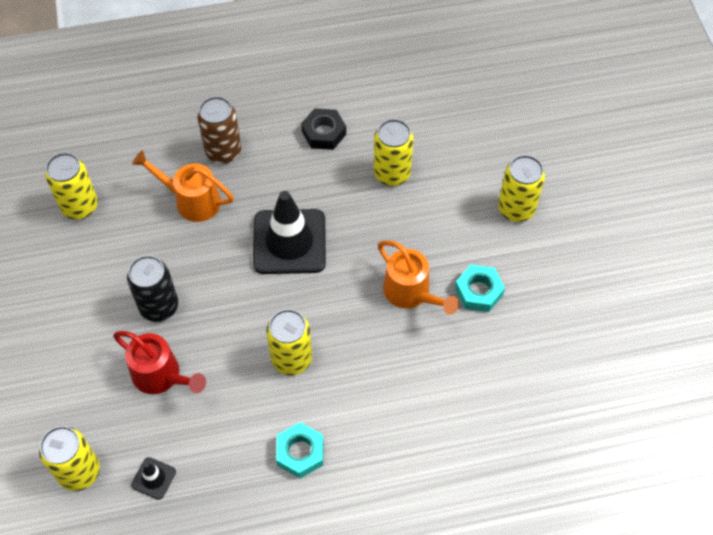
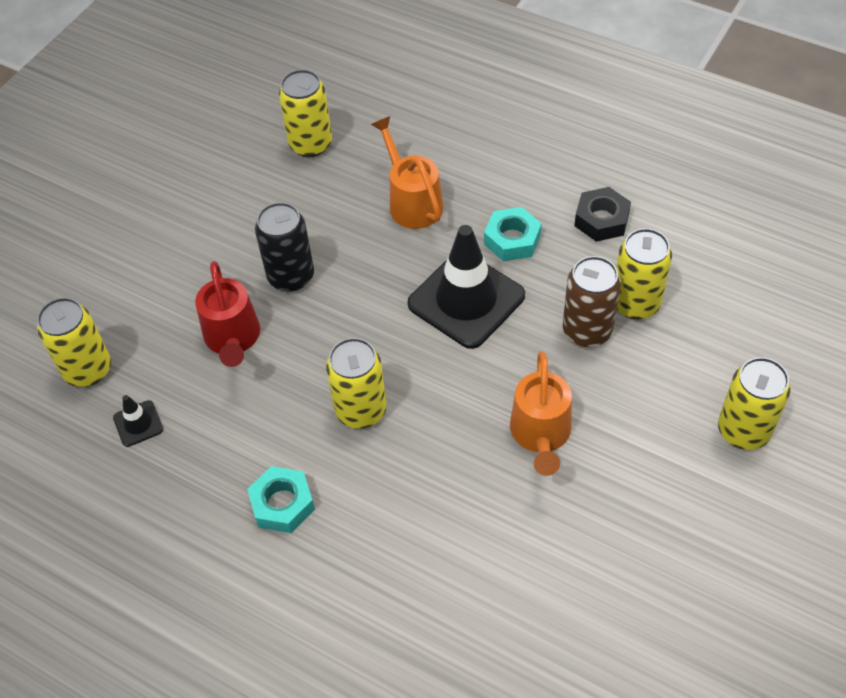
camera: 45 degrees right, 5 degrees down
brown can [197,96,241,163] -> brown can moved to [563,256,621,347]
turquoise nut [455,265,505,312] -> turquoise nut moved to [484,207,542,261]

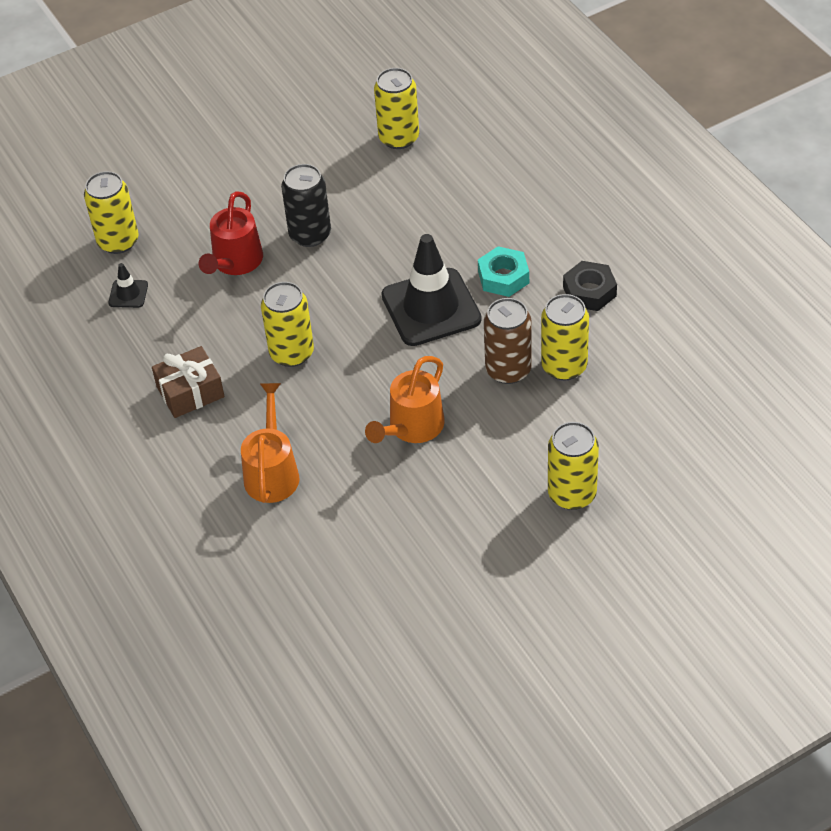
camera: 30 degrees right, 5 degrees down
turquoise nut [247,466,315,533] -> brown gift [152,346,224,418]
orange watering can [371,116,443,229] -> orange watering can moved to [241,383,299,503]

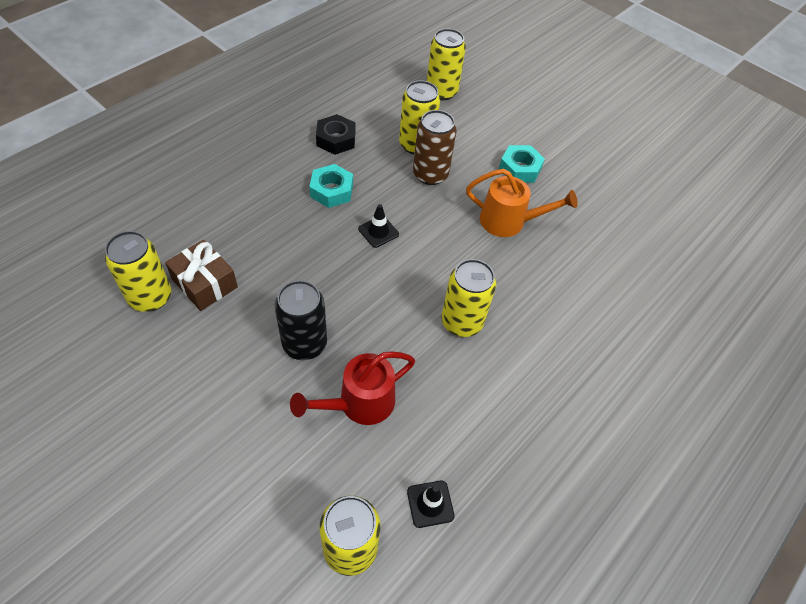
camera: 115 degrees left, 5 degrees up
brown gift [152,346,224,418] -> brown gift moved to [165,240,238,311]
red watering can [199,191,263,275] -> red watering can turned 150 degrees clockwise [290,351,415,425]
orange watering can [241,383,299,503] -> none
black traffic cone [381,234,482,346] -> black traffic cone [358,204,399,248], size x0.44
yellow can [548,422,599,510] -> yellow can moved to [427,29,466,100]
none -> turquoise nut [499,145,545,183]

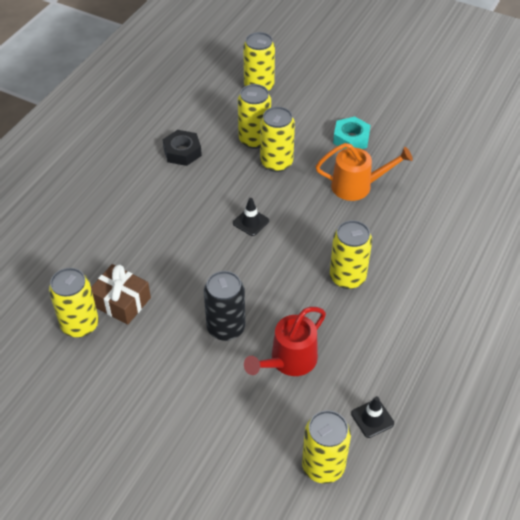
camera: 10 degrees left, 5 degrees down
turquoise nut [309,164,353,208] -> none
brown can [413,110,457,185] -> yellow can [260,107,295,172]

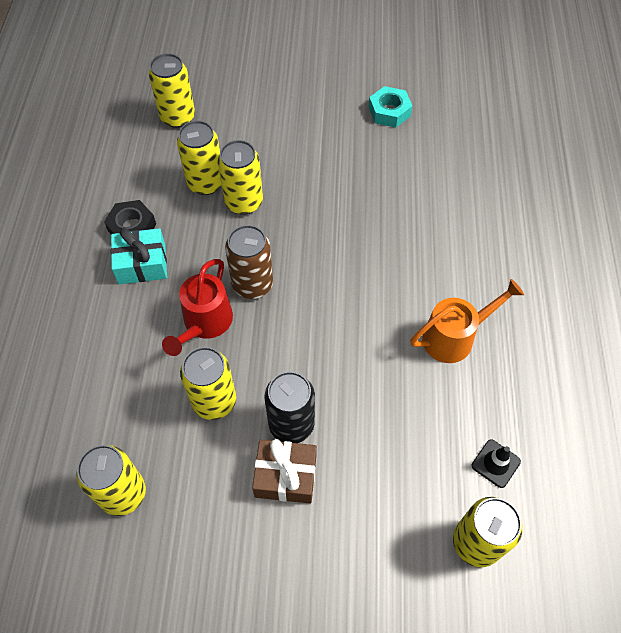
camera: 25 degrees left, 10 degrees up
brown gift [91,264,151,325] -> brown gift moved to [252,439,317,503]
black traffic cone [233,198,269,236] -> brown can [225,225,273,299]
red watering can [244,307,326,376] -> red watering can moved to [162,259,233,356]
orange watering can [316,143,413,201] -> orange watering can moved to [410,279,524,363]
yellow can [330,220,372,289] -> yellow can moved to [180,347,236,420]
turquoise nut [333,116,371,149] -> turquoise nut moved to [368,86,412,128]
none -> turquoise gift [111,228,167,284]

